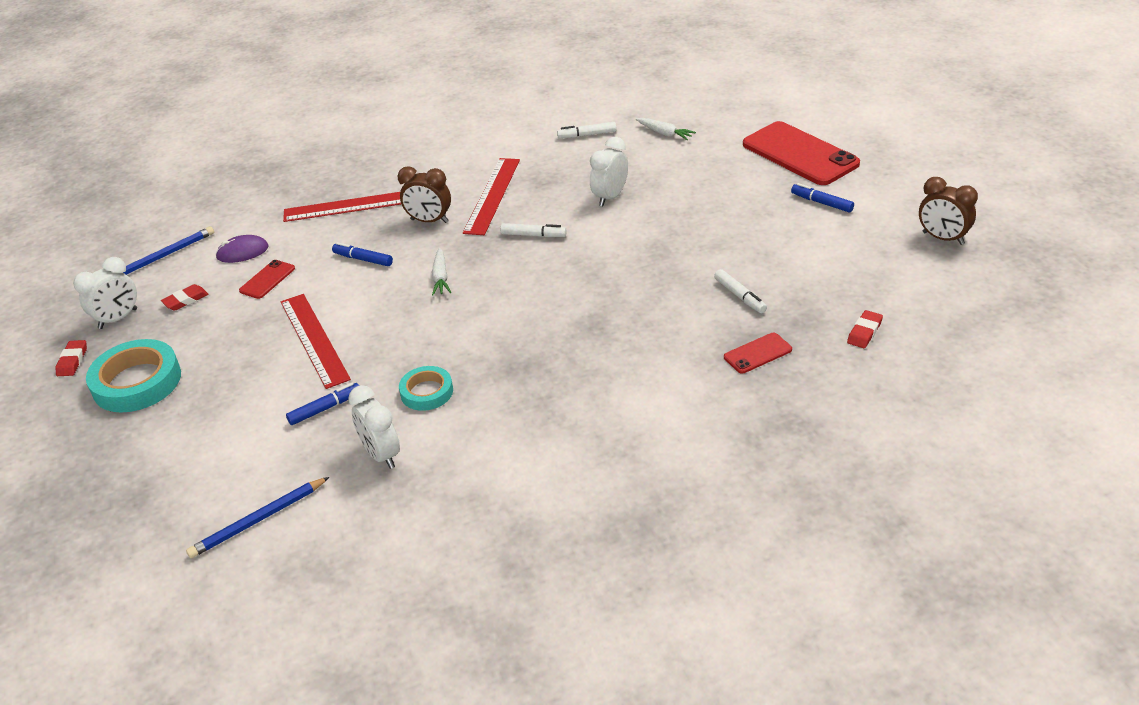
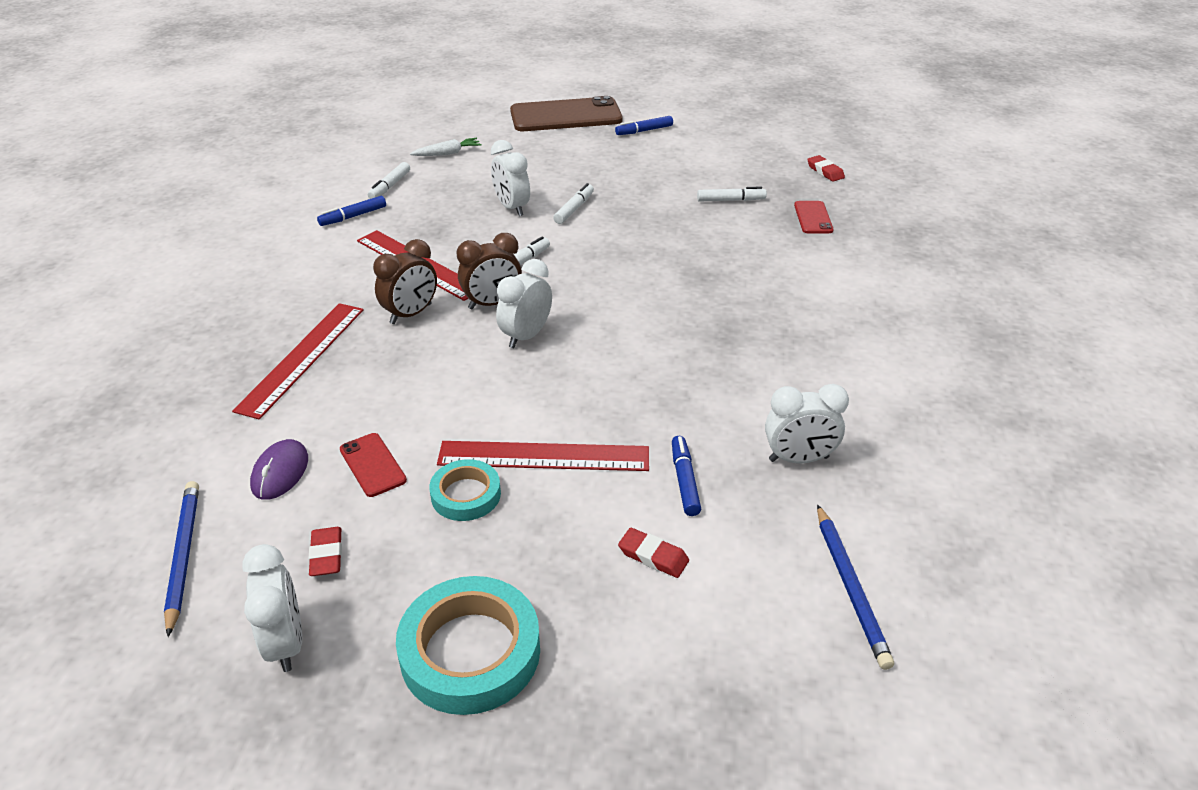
camera: 65 degrees left, 0 degrees up
red eraser [55,340,87,376] -> red eraser moved to [618,527,689,578]
blue marker [332,242,393,266] -> blue marker moved to [317,196,386,226]
turquoise tape [399,366,453,411] -> turquoise tape moved to [429,459,501,521]
white carrot [432,248,451,296] -> white clock [496,259,552,348]
red phone [743,121,860,185] -> brown phone [510,96,623,131]
brown clock [919,177,978,245] -> brown clock moved to [457,233,522,309]
none -> white marker [553,183,594,224]

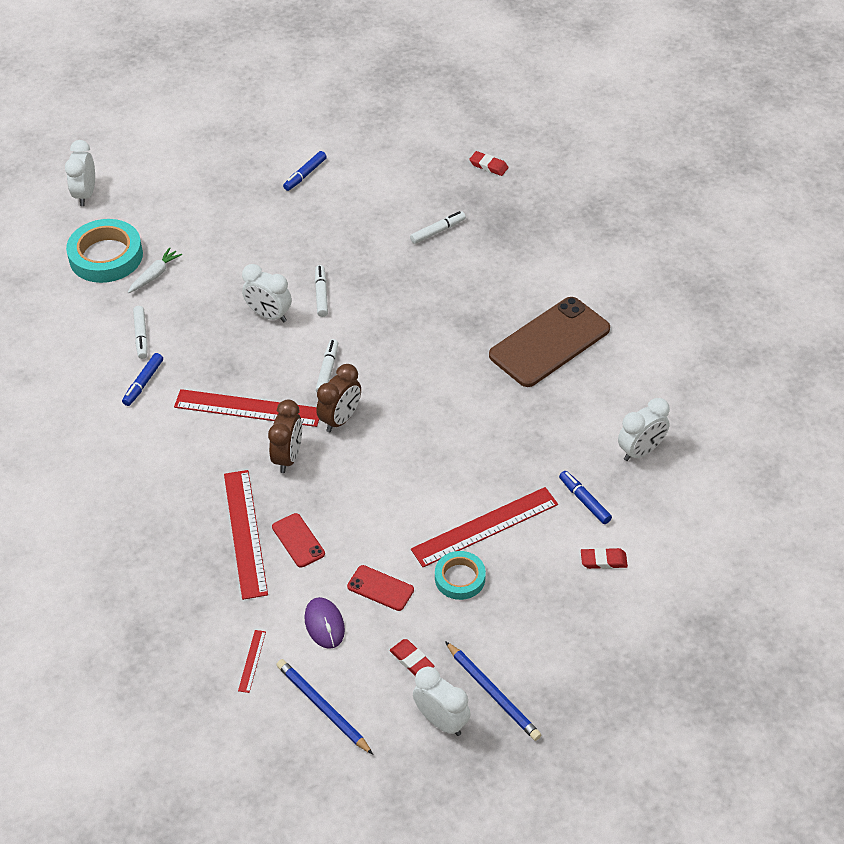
camera: 30 degrees left, 10 degrees up
turquoise tape [396,576,540,715] -> turquoise tape moved to [66,219,143,283]
white clock [496,259,552,348] -> white clock moved to [65,140,95,206]
brown phone [510,96,623,131] -> brown phone moved to [489,297,610,387]
red phone [794,201,834,233] -> red phone moved to [272,513,325,568]
blue pencil [817,504,894,670] -> blue pencil moved to [445,641,541,741]
none -> red ruler [238,630,266,693]

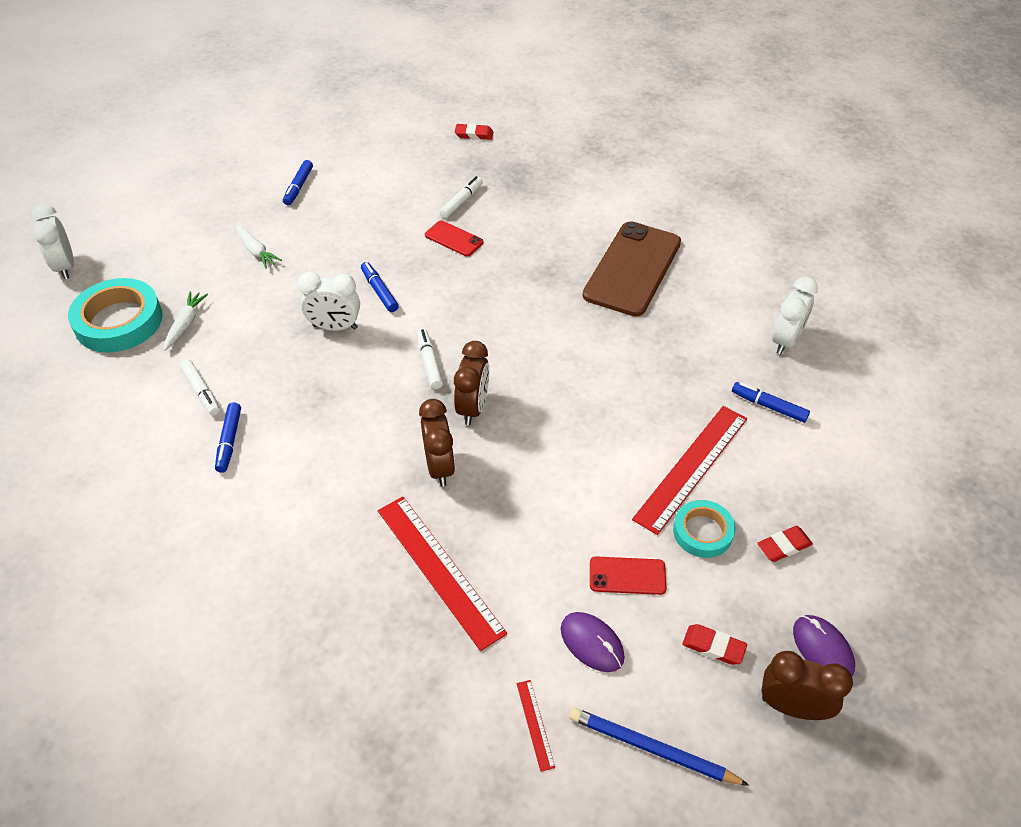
camera: 25 degrees left, 0 degrees up
red ruler [174,389,319,427] -> none
red phone [272,513,325,568] -> red phone moved to [425,220,483,256]
white marker [315,265,328,317] -> blue marker [361,262,399,312]
white clock [413,666,471,736] -> brown clock [761,651,853,720]
blue pencil [445,641,541,741] -> purple mouse [793,615,855,677]
red eraser [581,548,628,569] -> red eraser moved to [757,526,813,562]
none -> white carrot [235,225,282,269]

